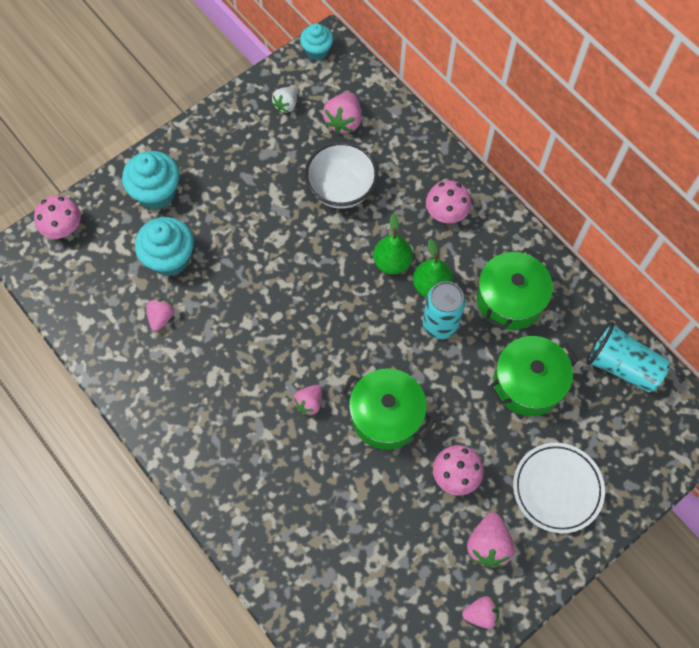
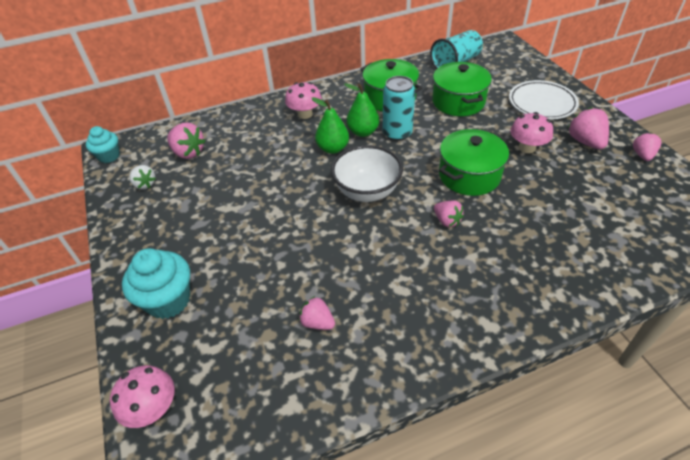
camera: 70 degrees left, 20 degrees down
turquoise cupcake [135,217,194,276] -> none
white bowl [305,142,378,209] -> white bowl moved to [331,145,403,202]
pink strawberry [467,513,515,567] -> pink strawberry turned 135 degrees counterclockwise [568,107,609,149]

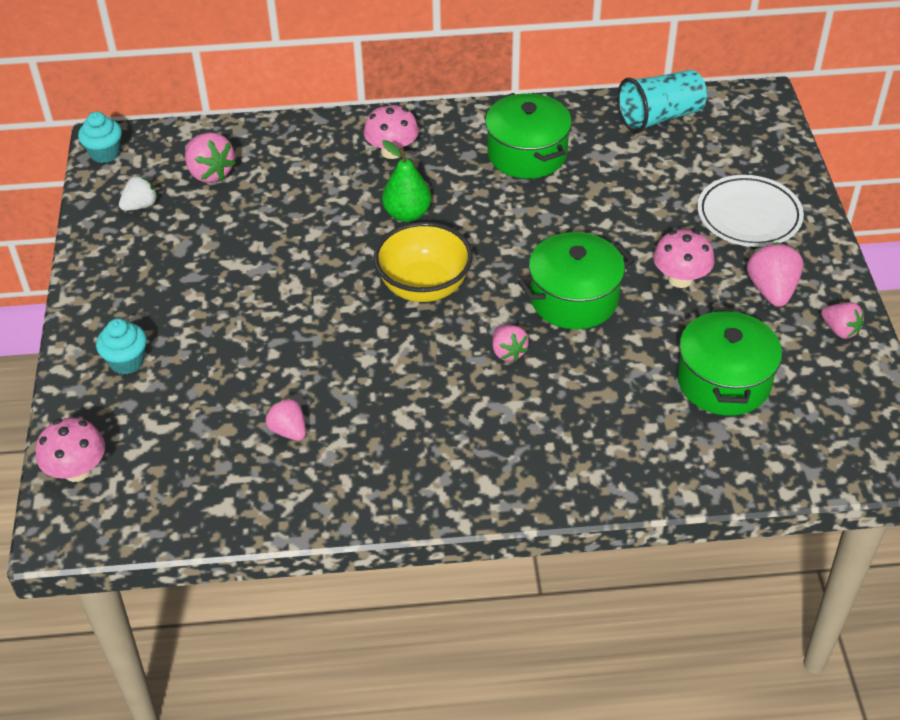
camera: 15 degrees right, 0 degrees up
turquoise cupcake [122,248,190,319] -> turquoise cupcake [96,319,147,374], size x0.63
white strawberry [130,165,156,189] -> white strawberry turned 105 degrees counterclockwise [119,176,158,211]
white bowl [331,145,403,202] -> yellow bowl [374,222,473,302]
green pear [344,83,379,137] -> none
turquoise can [383,76,415,141] -> none
green pot [432,62,492,116] -> green pot moved to [677,307,782,416]
pink strawberry [633,132,662,161] -> pink strawberry turned 105 degrees clockwise [821,302,864,339]

